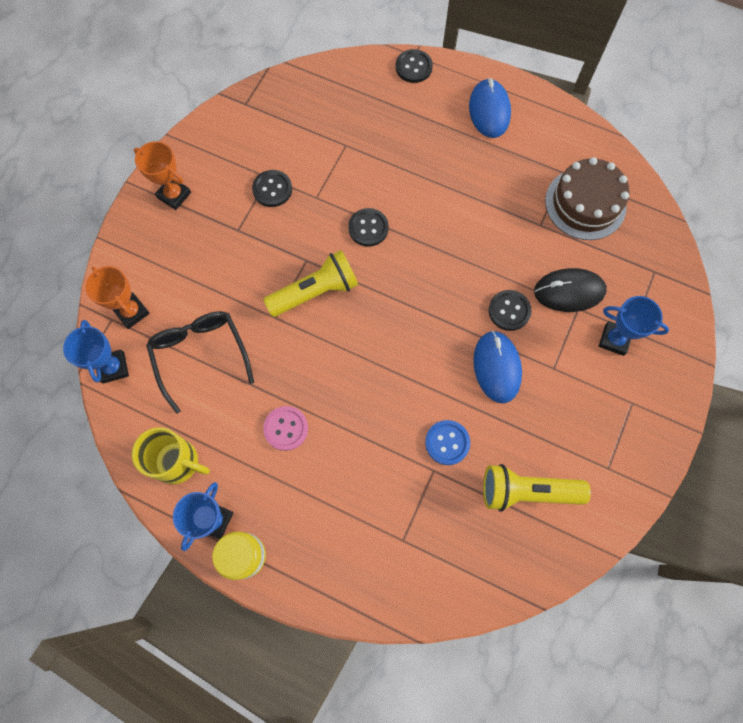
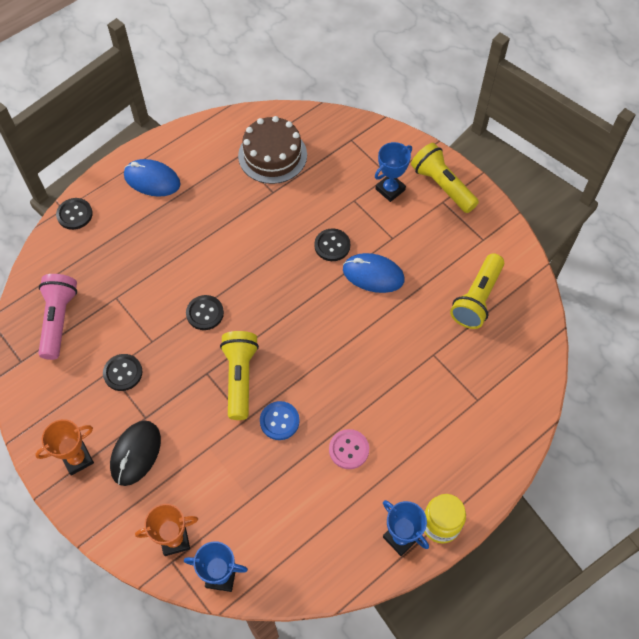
camera: 65 degrees left, 10 degrees down
yellow mug [132,427,210,484] -> none
black glasses [146,311,254,414] -> none
blue button [425,420,470,465] -> blue button moved to [260,401,300,440]
black mouse [534,268,607,312] -> black mouse moved to [110,420,161,486]
none -> pink flashlight [38,274,77,360]
none -> yellow flashlight [411,143,479,213]

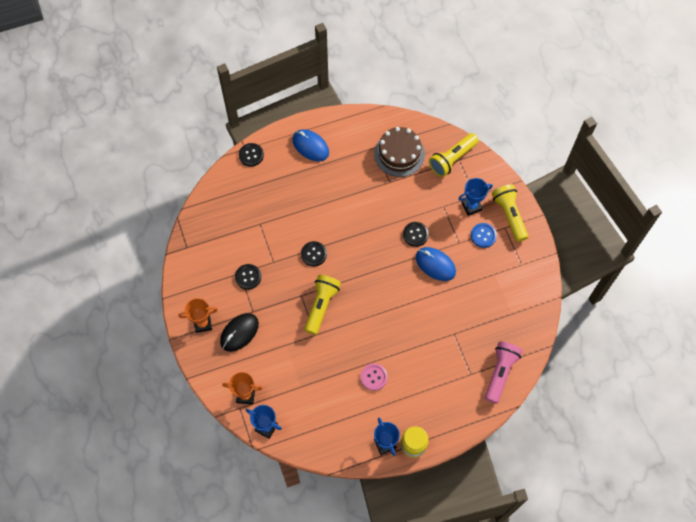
camera: 20 degrees right, 5 degrees up
pink flashlight [38,274,77,360] -> pink flashlight moved to [485,341,522,404]
blue button [260,401,300,440] -> blue button moved to [471,223,497,248]
yellow flashlight [450,253,504,329] -> yellow flashlight moved to [429,133,479,177]

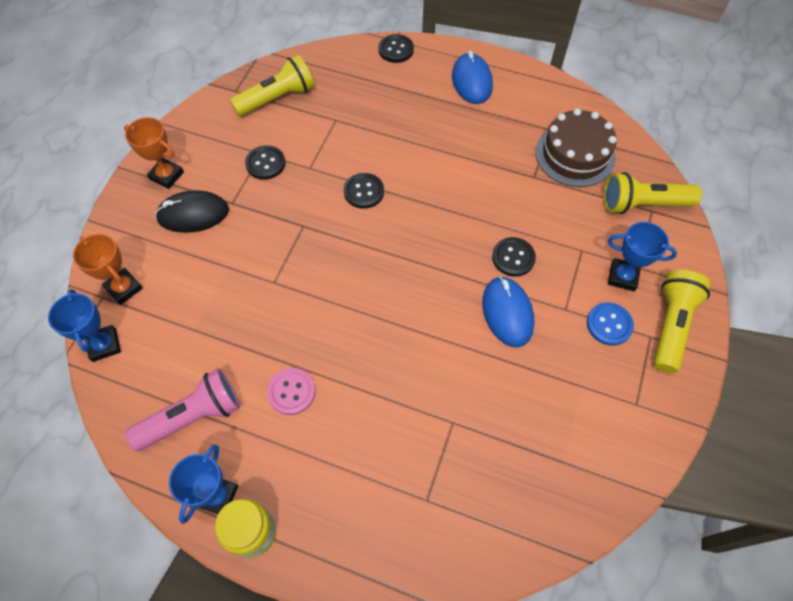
camera: 40 degrees right, 5 degrees down
yellow flashlight [304,275,341,335] -> yellow flashlight moved to [230,54,314,116]
pink flashlight [485,341,522,404] -> pink flashlight moved to [125,369,240,451]

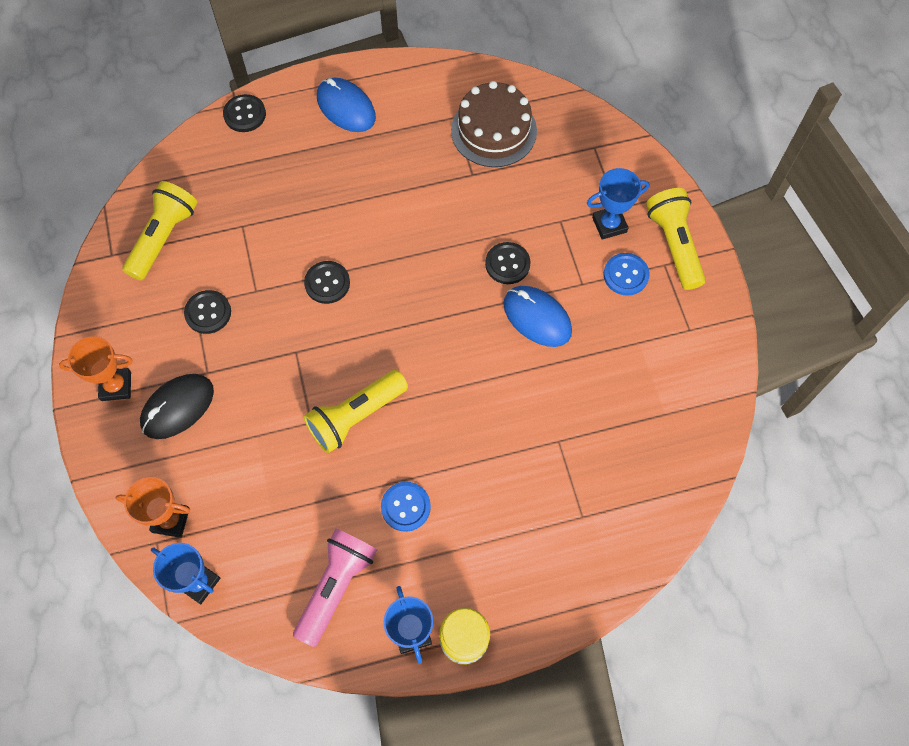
camera: 35 degrees left, 5 degrees up
pink button [267,368,316,415] -> blue button [381,482,431,532]
yellow flashlight [604,172,702,214] -> yellow flashlight moved to [303,370,408,453]

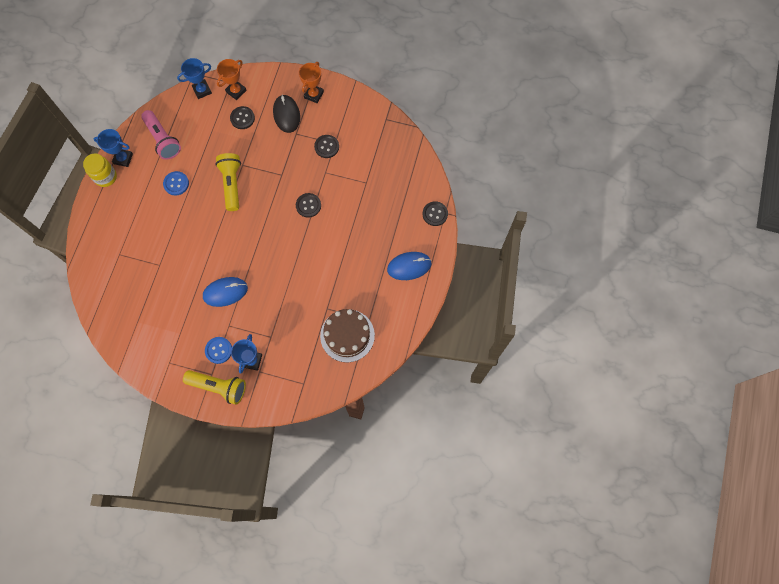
camera: 120 degrees right, 5 degrees up
yellow flashlight [122,181,197,280] -> none
black button [485,242,531,284] -> black button moved to [230,106,255,129]

